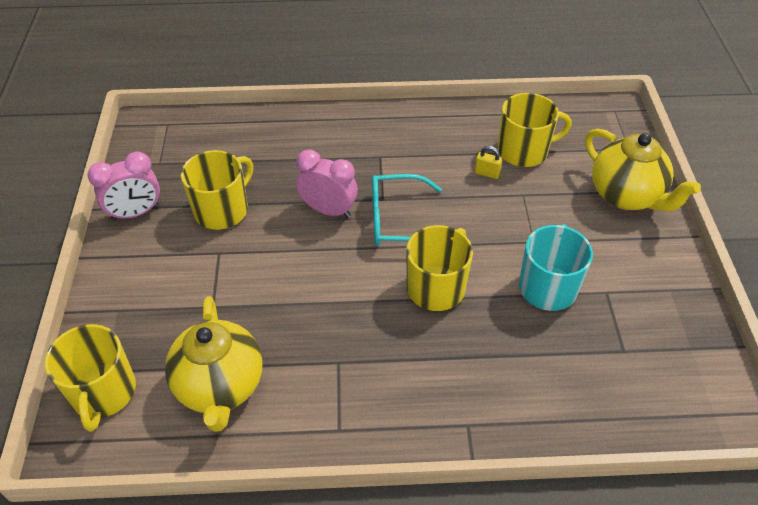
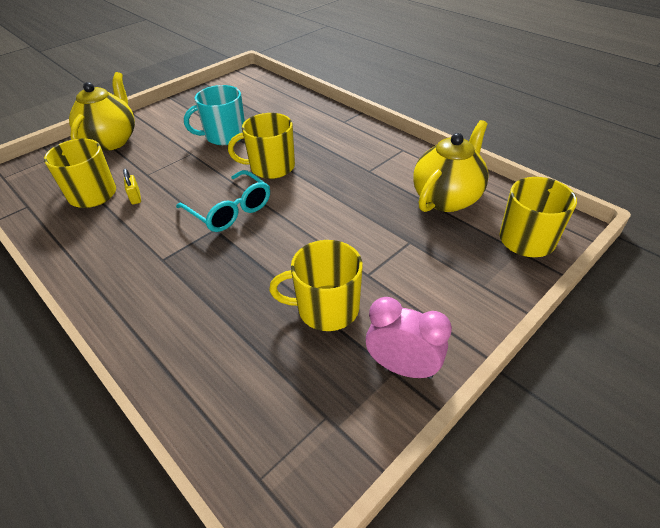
camera: 130 degrees left, 5 degrees down
pink clock [296,149,358,218] -> none

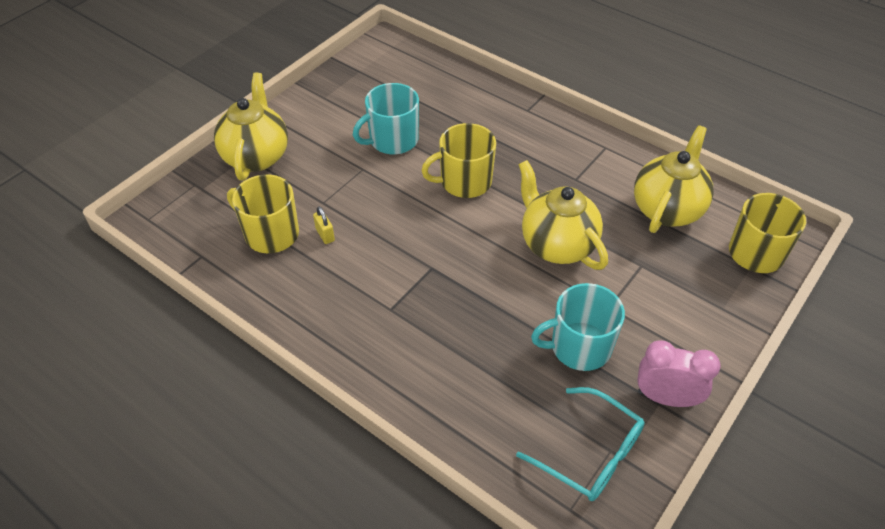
camera: 10 degrees left, 5 degrees up
turquoise glasses [176,170,270,232] -> turquoise glasses moved to [516,387,645,501]
yellow mug [269,240,363,331] -> turquoise mug [531,283,625,371]
none -> yellow teapot [518,160,608,270]

